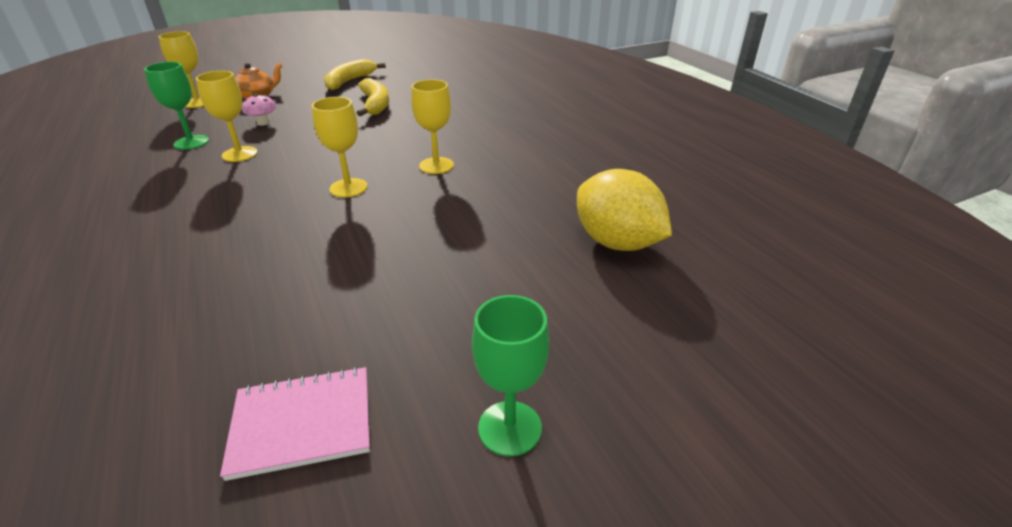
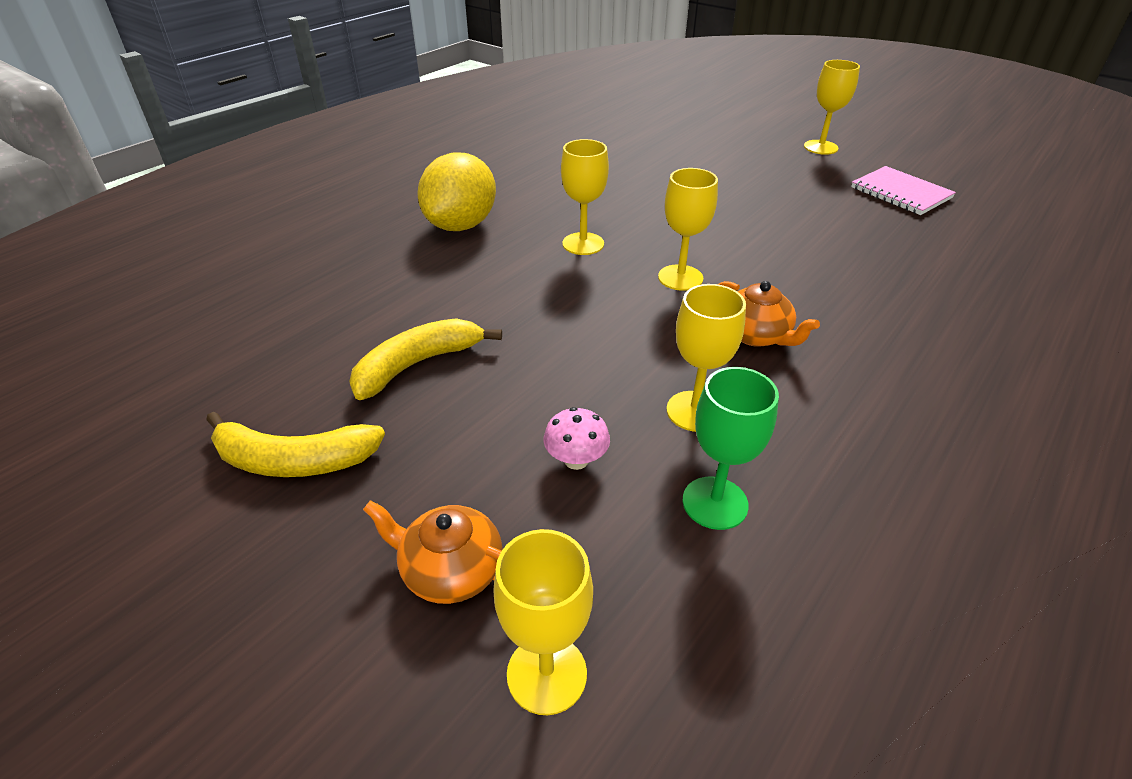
camera: 115 degrees left, 5 degrees up
green goblet [472,295,549,456] -> yellow goblet [804,60,860,155]
yellow lemon [577,169,672,251] -> yellow lemon moved to [417,152,496,231]
none -> orange teapot [718,281,820,347]

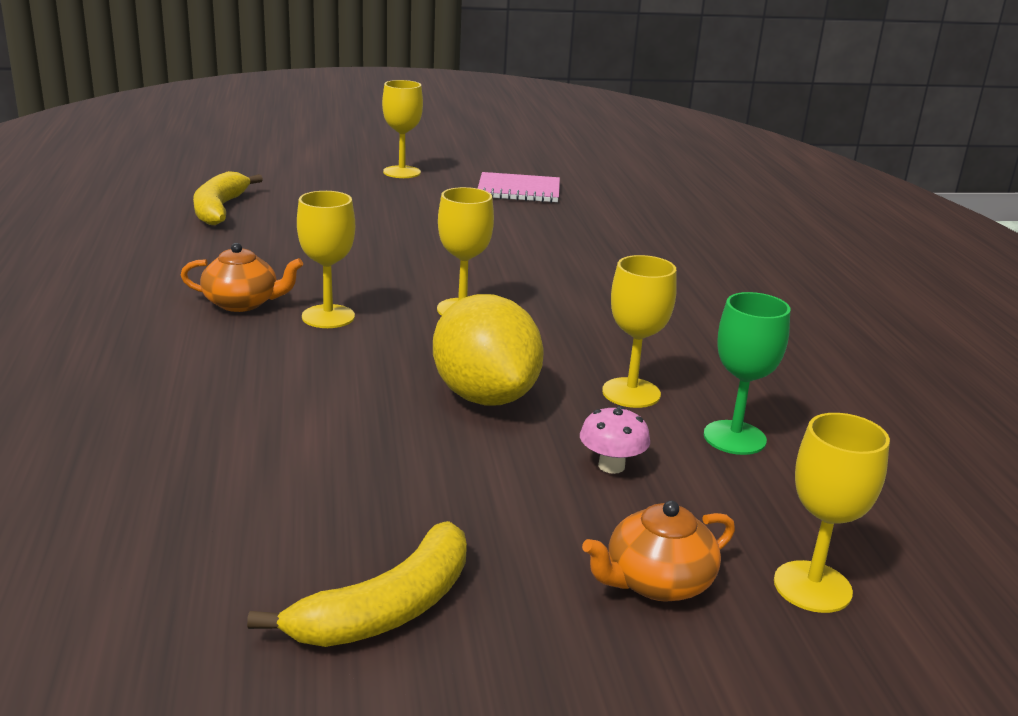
camera: 50 degrees left, 15 degrees down
yellow banana [349,318,502,400] -> yellow banana moved to [193,171,263,225]
yellow lemon [417,152,496,231] -> yellow lemon moved to [433,294,544,406]
orange teapot [718,281,820,347] -> orange teapot moved to [181,243,303,312]

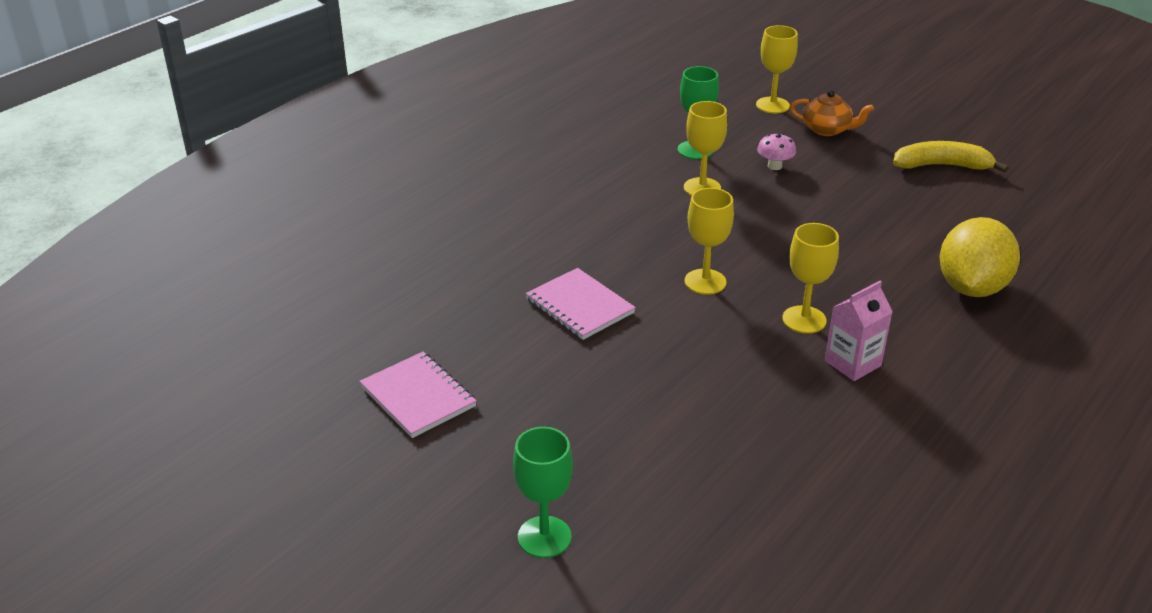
camera: 130 degrees left, 10 degrees up
orange teapot [181,243,303,312] -> pink carton [825,281,893,381]
yellow banana [193,171,263,225] -> none
yellow goblet [382,80,423,178] -> none
yellow lemon [433,294,544,406] -> yellow lemon moved to [939,217,1020,297]
none -> green goblet [513,427,573,558]
none -> pink notebook [525,268,636,340]

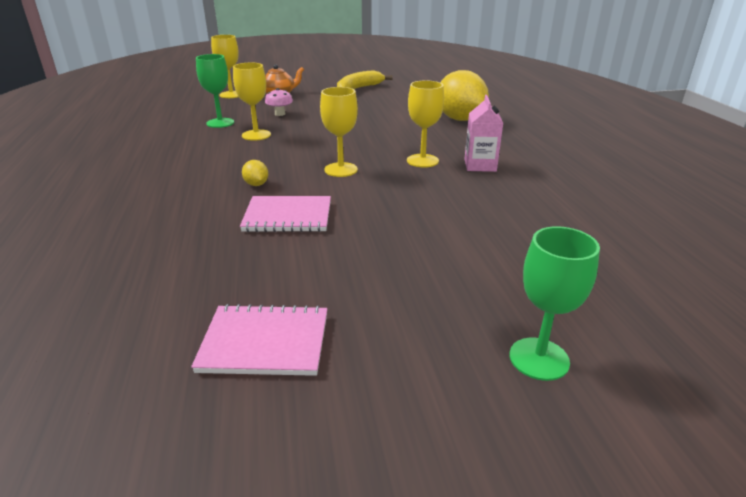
camera: 50 degrees left, 5 degrees down
none -> yellow lemon [242,160,268,186]

